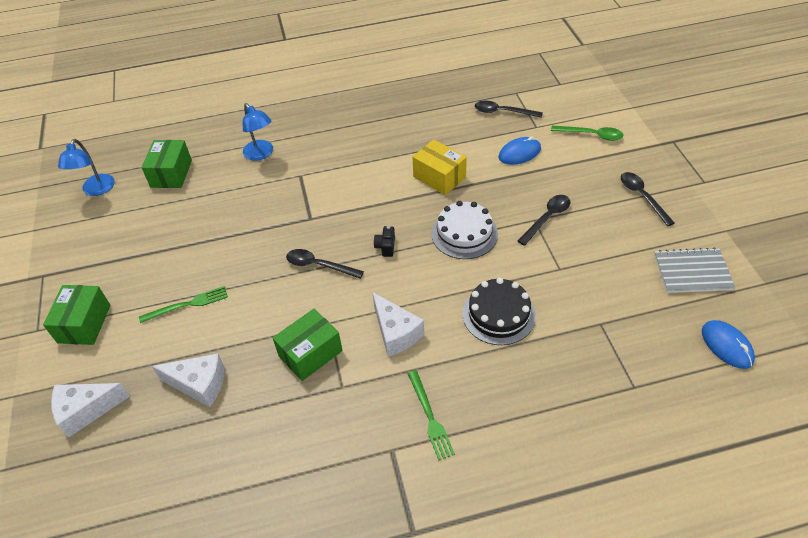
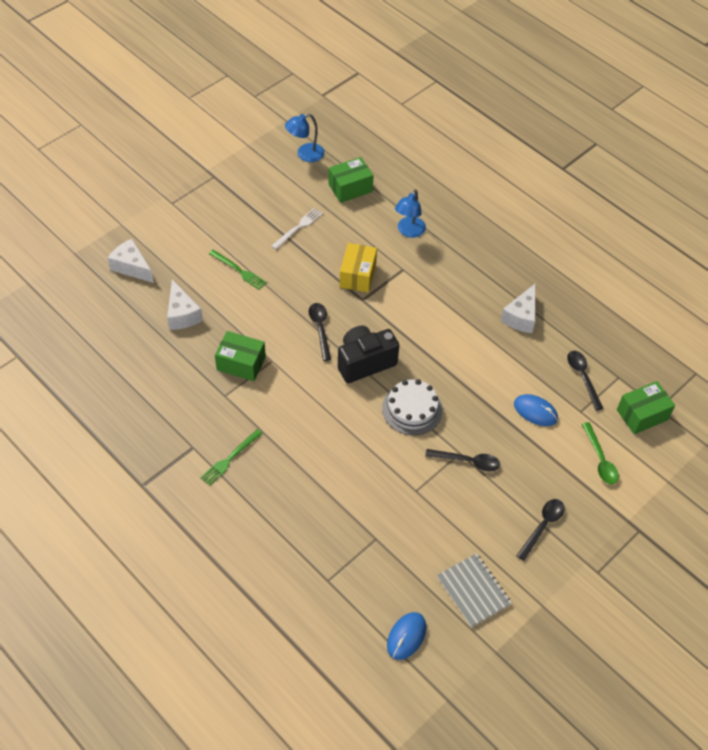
camera: 55 degrees right, 5 degrees up
green box [43,285,111,345] -> green box moved to [617,381,675,434]
white cheese [372,292,424,356] -> white cheese moved to [500,283,536,333]
black camera [374,226,395,257] -> black camera [338,326,399,383], size x2.44
yellow box [412,140,467,195] -> yellow box moved to [340,243,377,293]
black cake [462,278,536,345] -> none
none -> white fork [272,208,323,249]

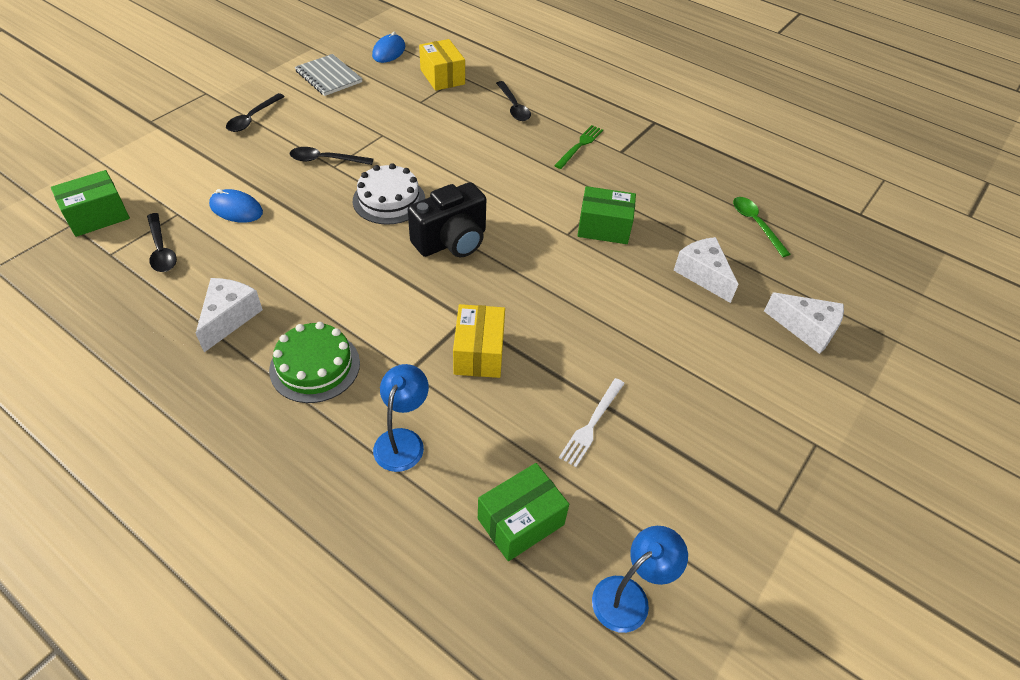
camera: 170 degrees right, 5 degrees down
green fork [209,250,267,290] -> none
black spoon [309,303,331,361] -> black spoon moved to [496,81,531,121]
green spoon [582,422,619,484] -> green spoon moved to [733,197,790,257]
none -> green cake [269,322,360,403]
none -> yellow box [419,39,465,91]

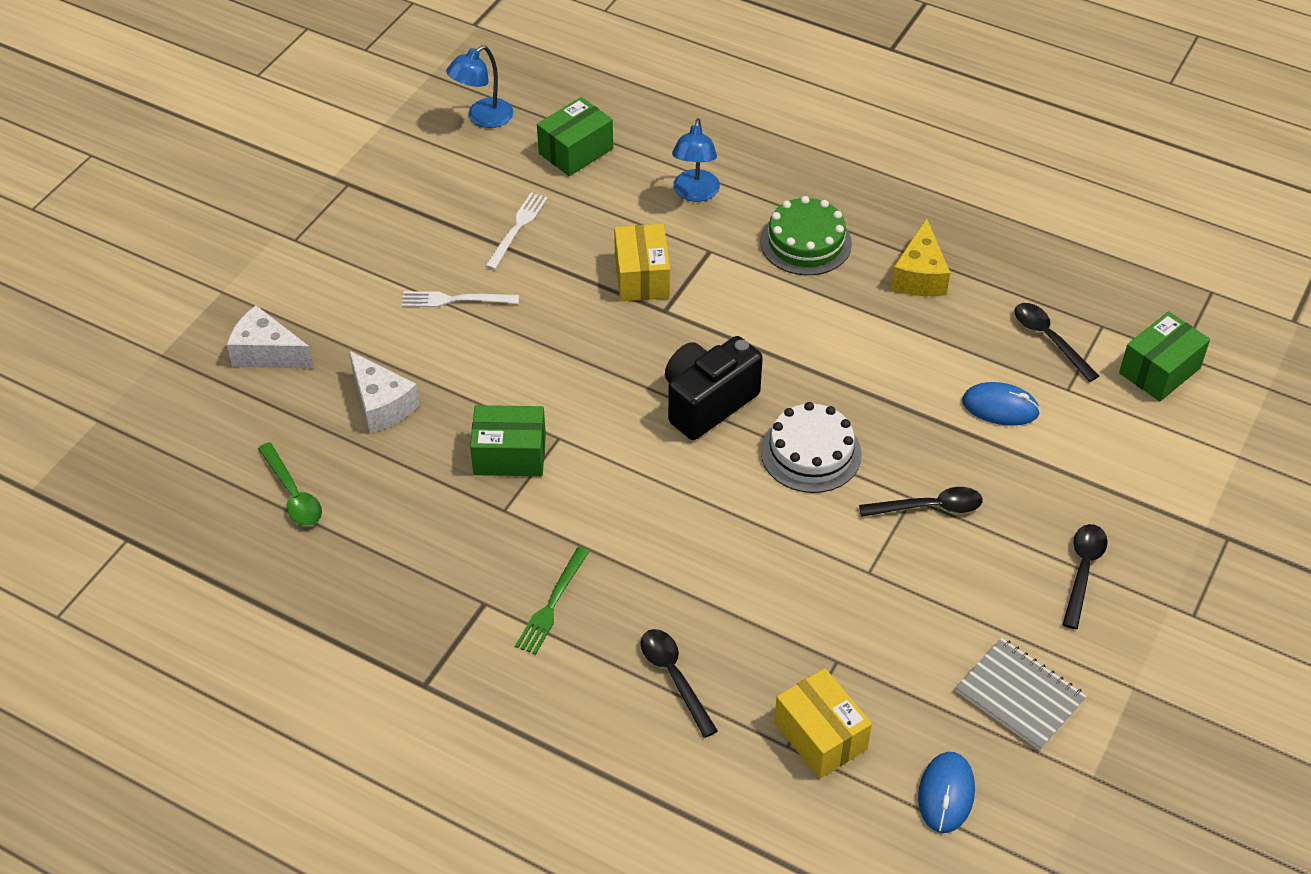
camera: 175 degrees right, 0 degrees up
white cheese [196,278,263,352] -> yellow cheese [891,218,950,296]
none -> white fork [402,291,519,307]

